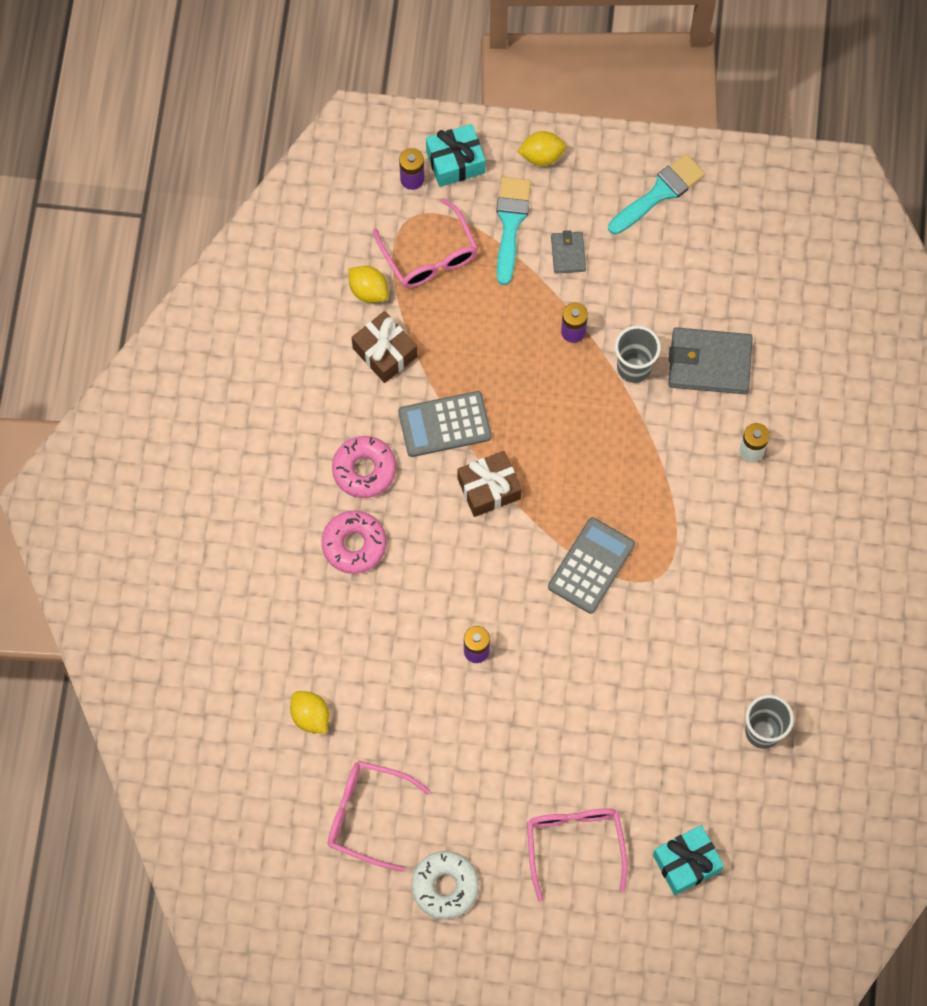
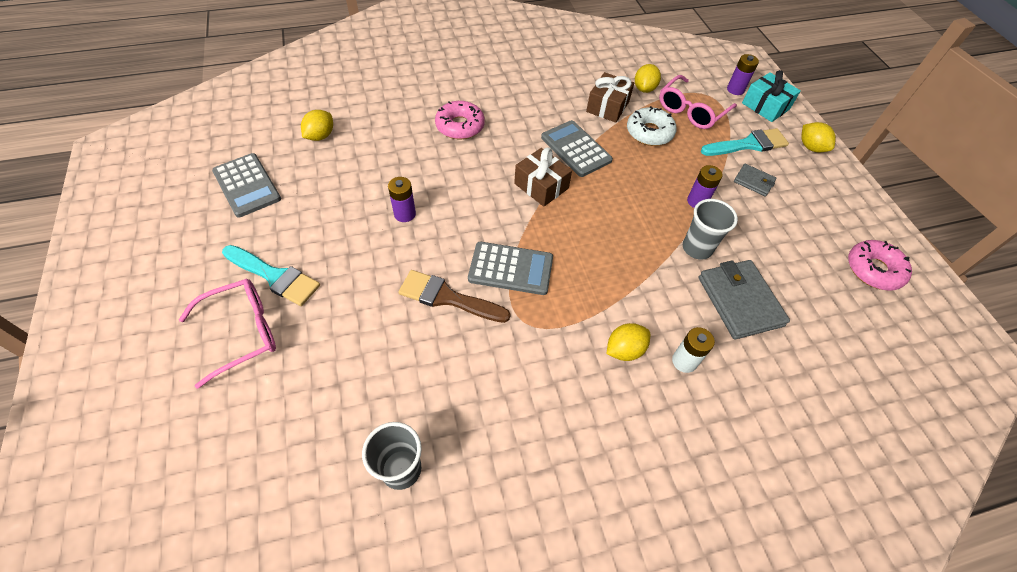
camera: 65 degrees right, 15 degrees down
pink glasses [328,761,431,872] -> grey calculator [212,153,281,218]
pink donut [332,436,396,498] -> pink donut moved to [848,240,912,291]
white donut [411,851,479,919] -> white donut moved to [627,106,677,146]
grey wallet [551,231,586,274] -> grey wallet turned 60 degrees clockwise [734,164,776,197]
turquoise brush [608,153,705,234] -> turquoise brush moved to [222,245,320,306]
turquoise gift [653,825,724,895] -> none
none -> brown brush [399,270,511,323]
none -> yellow lemon [607,323,650,361]

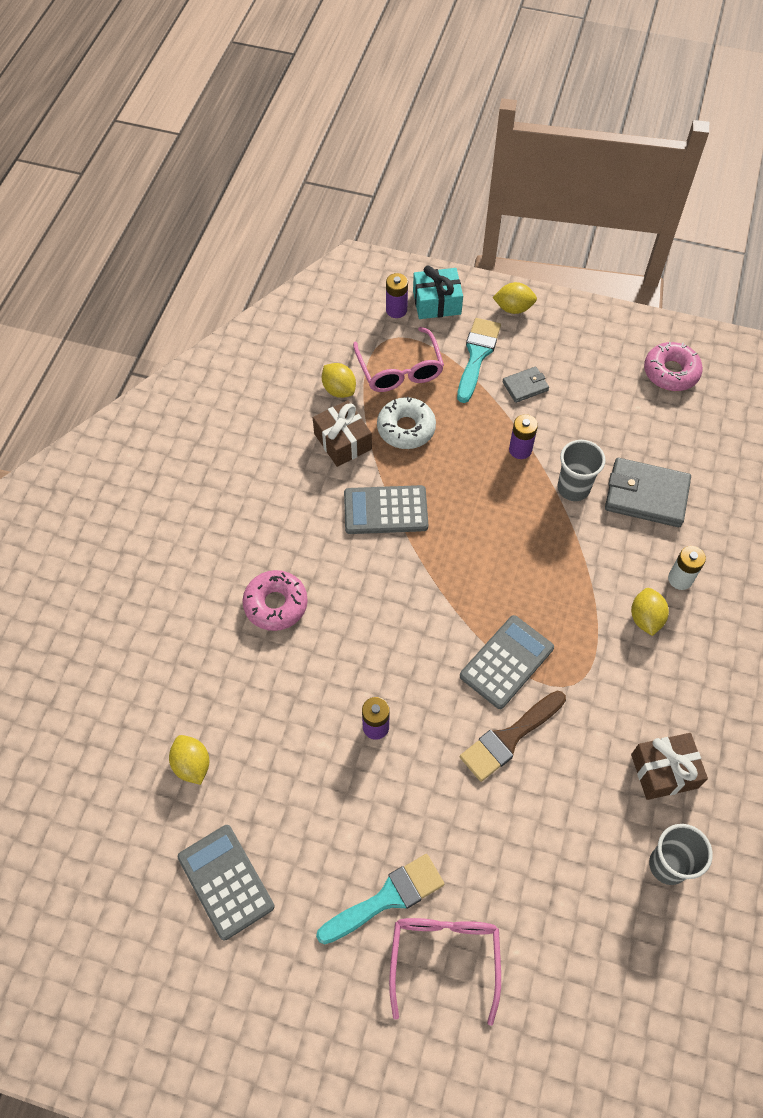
camera: 55 degrees left, 5 degrees up
grey calculator [212,153,281,218] -> grey calculator turned 120 degrees counterclockwise [178,825,275,940]
brown gift [514,148,572,207] -> brown gift moved to [631,733,708,800]

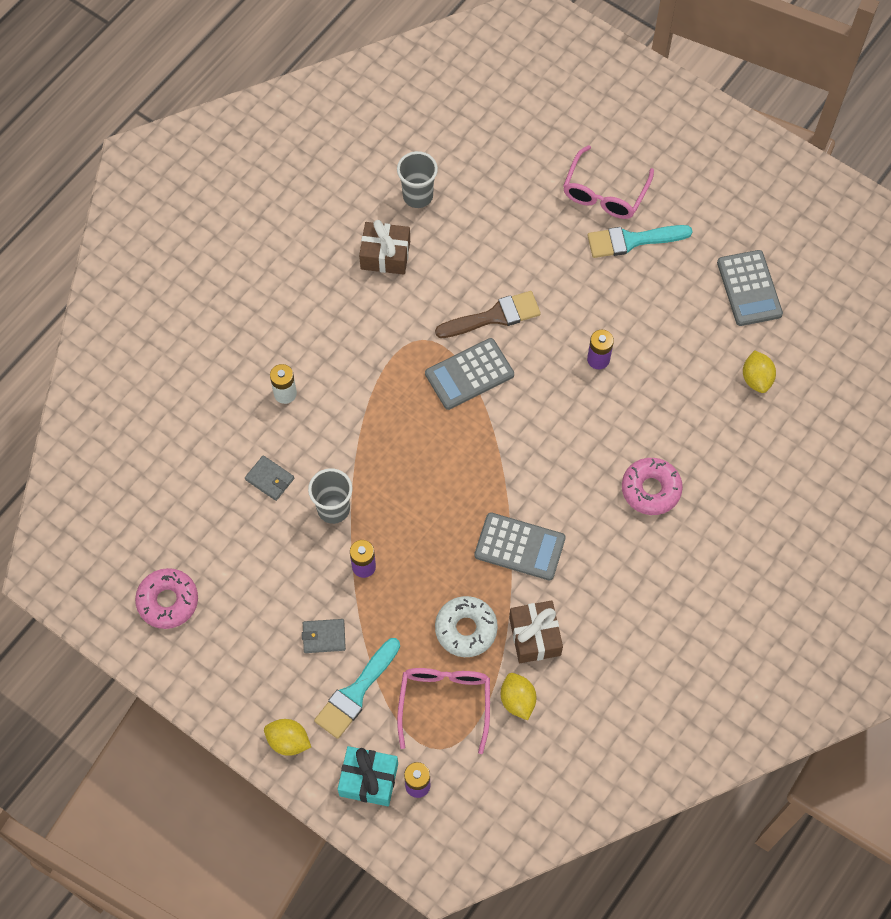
camera: 160 degrees left, 5 degrees up
grey wallet [605,458,691,527] -> grey wallet [245,455,294,501], size x0.53
yellow lemon [631,588,669,636] -> none

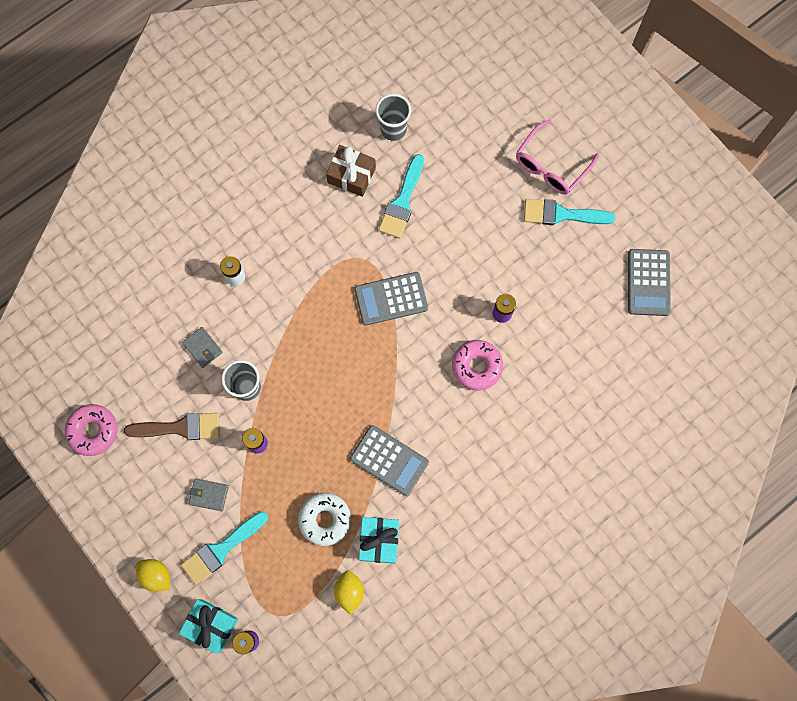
camera: 15 degrees right, 10 degrees up
pink glasses [397,668,490,754] -> none
brown brush [435,291,541,338] -> brown brush moved to [124,413,220,440]
brown gift [509,600,563,663] -> turquoise gift [359,517,399,563]
pink donut [622,458,683,515] -> pink donut moved to [452,340,503,390]
yellow lemon [743,350,776,393] -> none
none -> turquoise brush [379,154,424,239]

